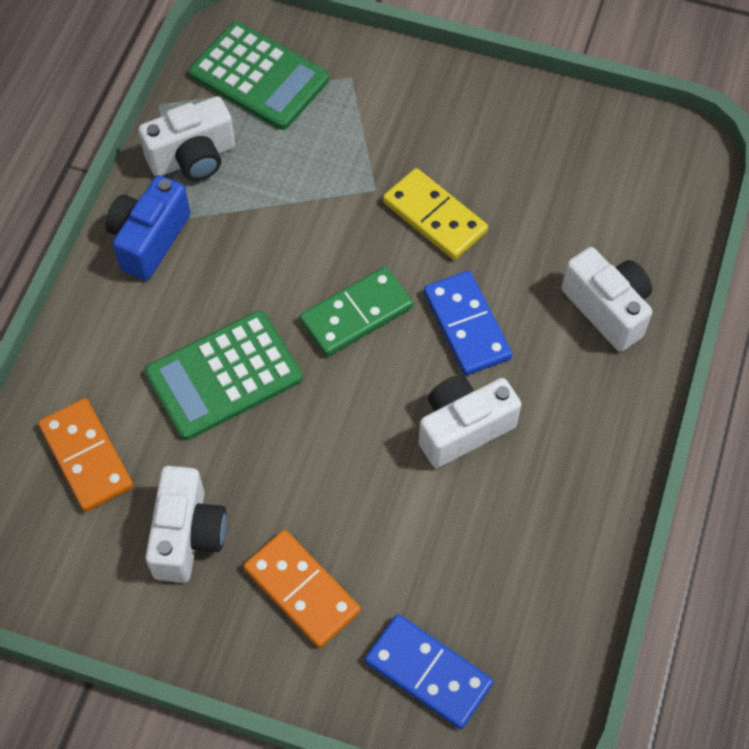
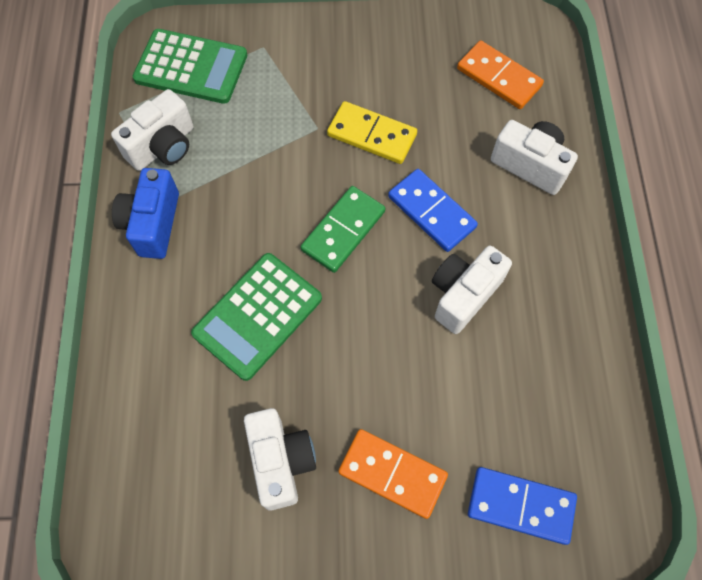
camera: 20 degrees left, 5 degrees up
orange domino [38,398,133,512] -> orange domino moved to [457,41,544,109]

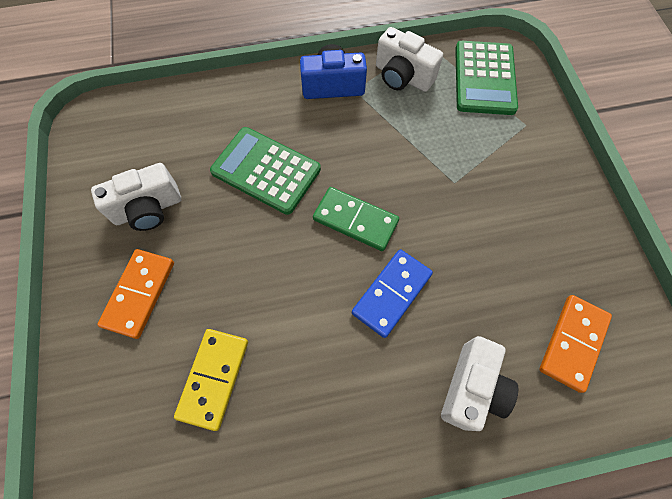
camera: 80 degrees right, 0 degrees up
yellow domino [327,101,417,164] -> yellow domino moved to [174,329,248,431]
white camera [432,246,512,334] -> none
blue domino [468,467,577,545] -> none

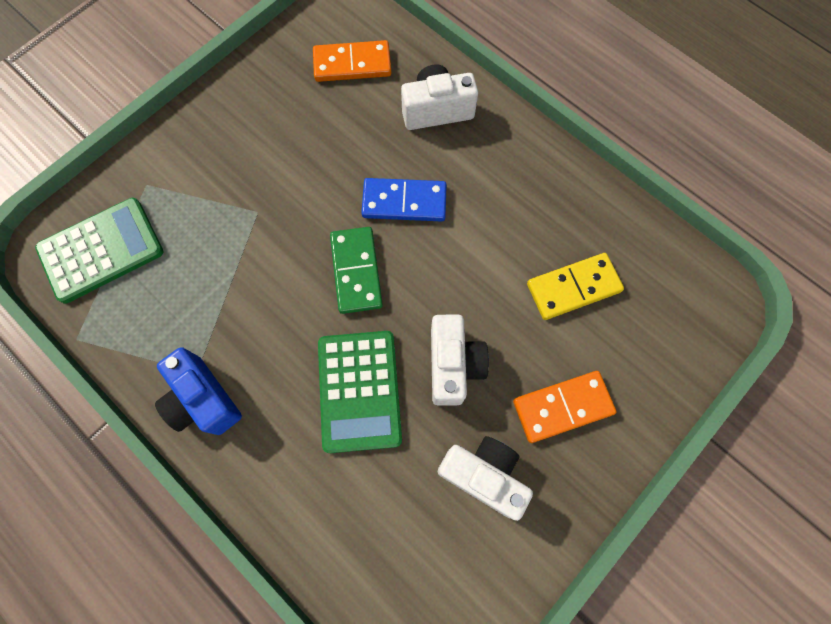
camera: 125 degrees left, 5 degrees up
white camera [376,27,443,92] -> white camera moved to [431,314,489,406]

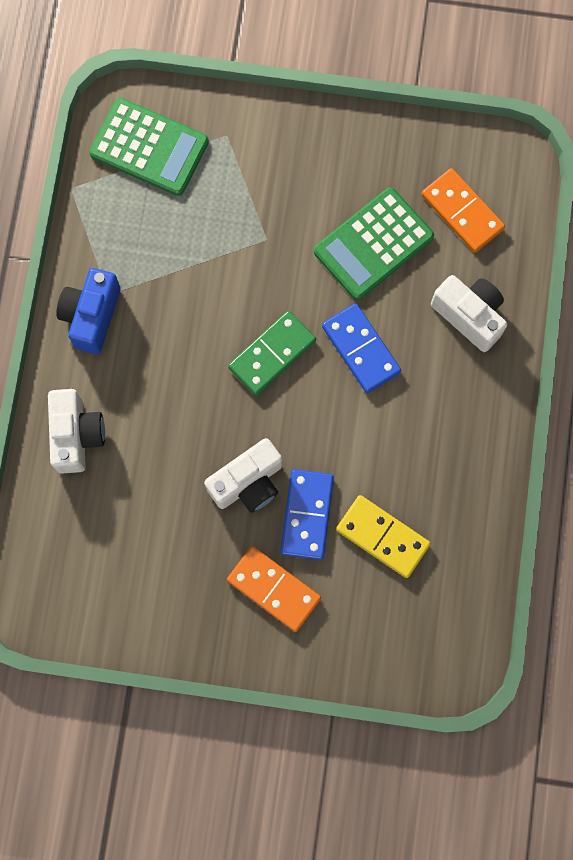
camera: 55 degrees right, 5 degrees up
green calculator [318,331,402,453] -> green calculator moved to [314,187,434,300]
white camera [438,436,533,521] -> white camera moved to [48,389,105,474]
none -> blue domino [281,469,334,560]

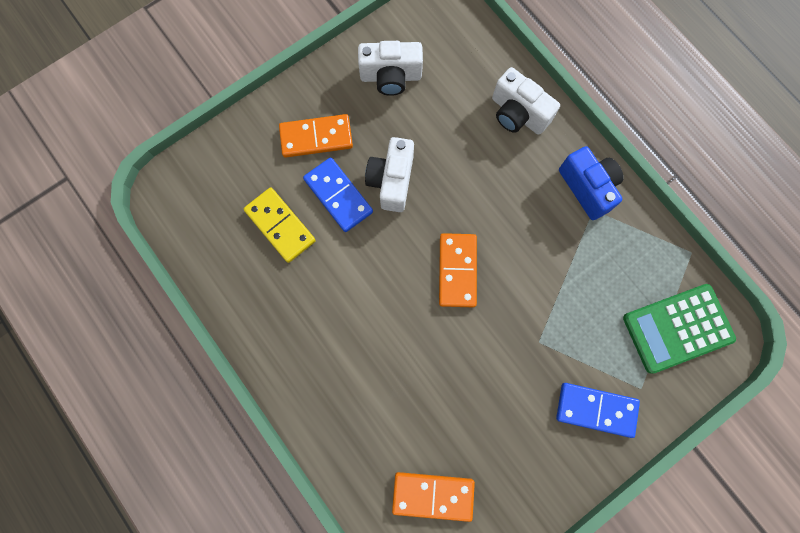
camera: 135 degrees right, 0 degrees up
green domino [228,311,316,396] -> orange domino [439,233,477,307]
green calculator [314,187,434,300] -> none
blue domino [322,303,401,393] -> blue domino moved to [556,383,640,438]
yellow domino [336,495,431,578] -> yellow domino turned 60 degrees clockwise [244,188,316,263]
white camera [431,275,507,352] -> white camera moved to [358,41,423,96]

